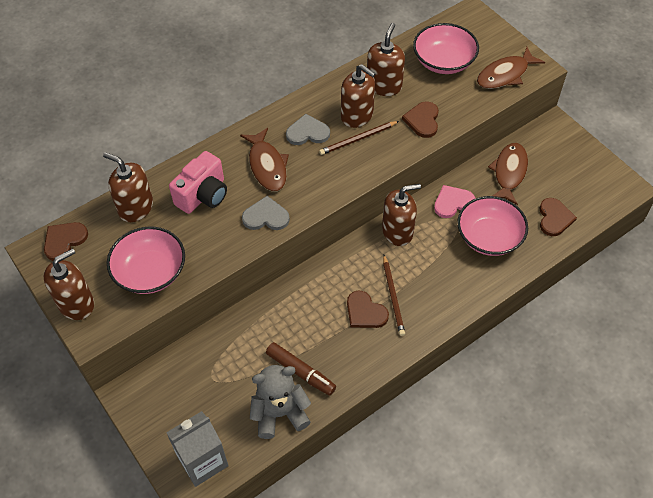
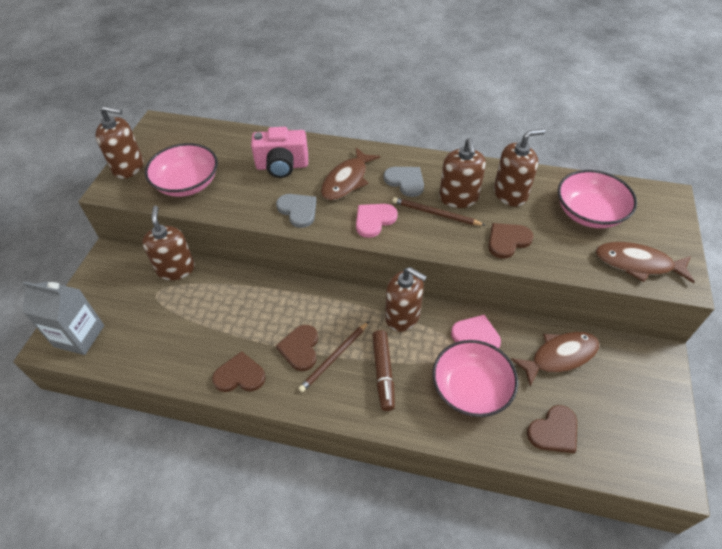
camera: 50 degrees right, 5 degrees down
brown heart [44,222,88,261] -> brown heart moved to [212,351,266,392]
brown soap dispenser [103,152,153,222] -> brown soap dispenser moved to [142,206,195,281]
grey teddy bear [250,365,311,439] -> none
brown marker [266,342,336,396] -> brown marker moved to [372,330,395,411]
none -> pink heart [356,204,398,238]

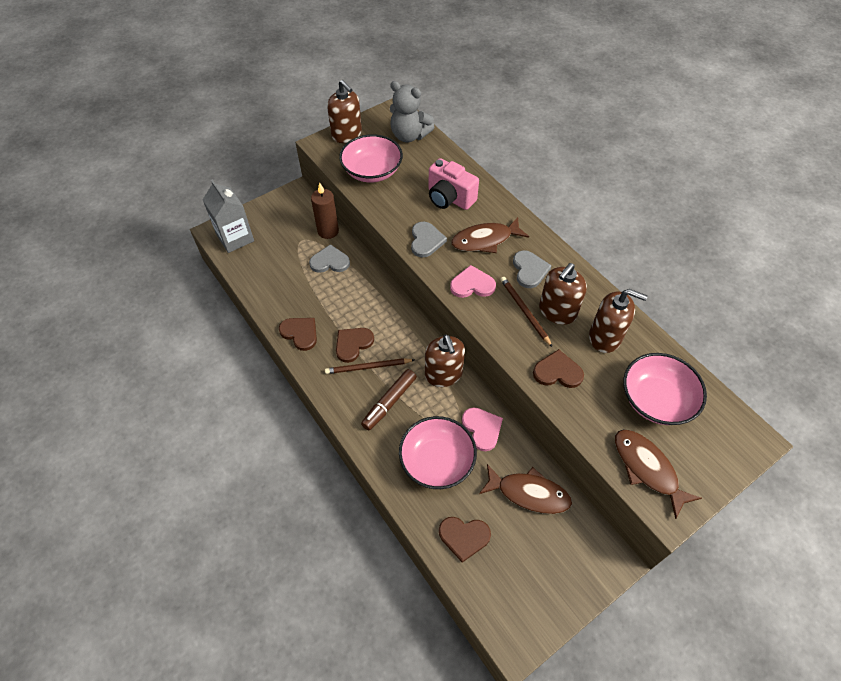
camera: 40 degrees right, 5 degrees up
brown soap dispenser [142,206,195,281] -> brown candle [311,182,339,239]
none -> grey heart [309,244,350,273]
none -> grey teddy bear [390,81,435,142]

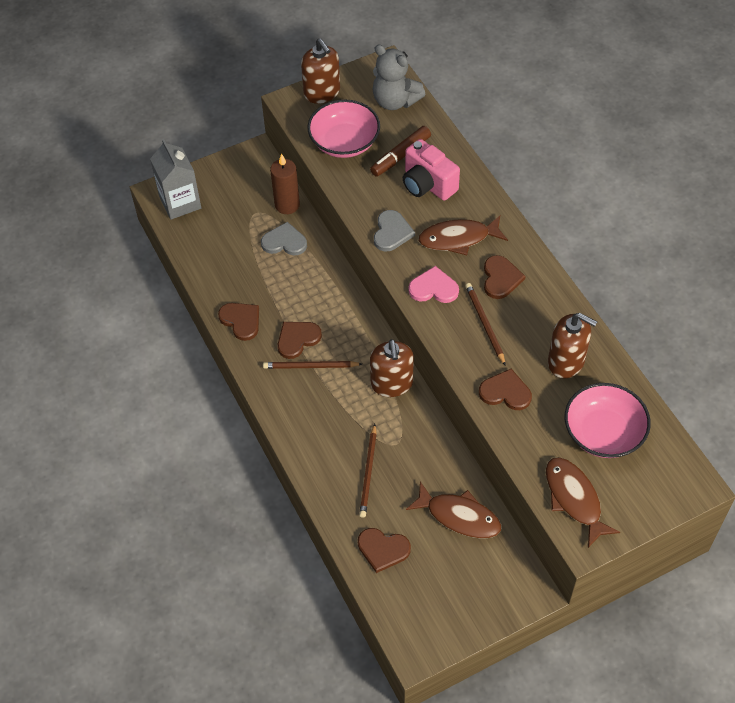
camera: 10 degrees right, 0 degrees up
brown marker [361,369,417,431] -> brown marker moved to [370,126,431,177]
pink bowl [399,416,477,489] -> brown pencil [359,424,377,518]
pink heart [462,407,503,451] -> none
grey heart [513,250,552,288] -> brown heart [484,255,525,299]
brown soap dispenser [539,263,587,325] -> none

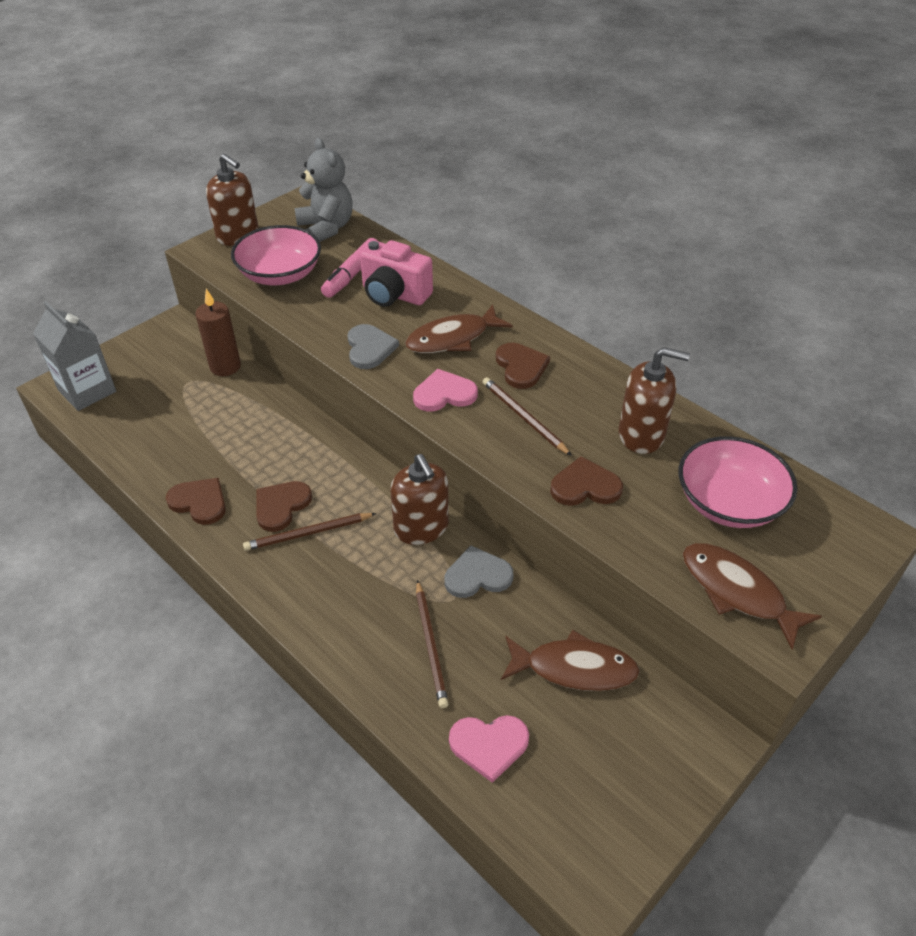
camera: 20 degrees left, 10 degrees down
grey heart [261,222,307,255] -> grey heart moved to [445,545,514,598]
brown heart [358,528,411,573] -> pink heart [449,715,529,783]
brown marker [370,126,431,177] -> pink marker [321,238,377,298]
grey teddy bear [373,44,425,110] -> grey teddy bear turned 135 degrees counterclockwise [295,138,353,242]

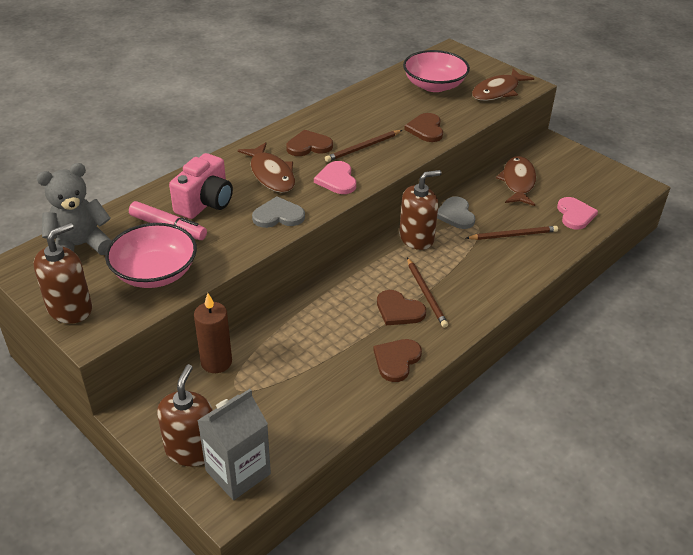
camera: 90 degrees left, 5 degrees down
brown soap dispenser [619,347,690,454] -> brown soap dispenser moved to [157,364,213,466]

